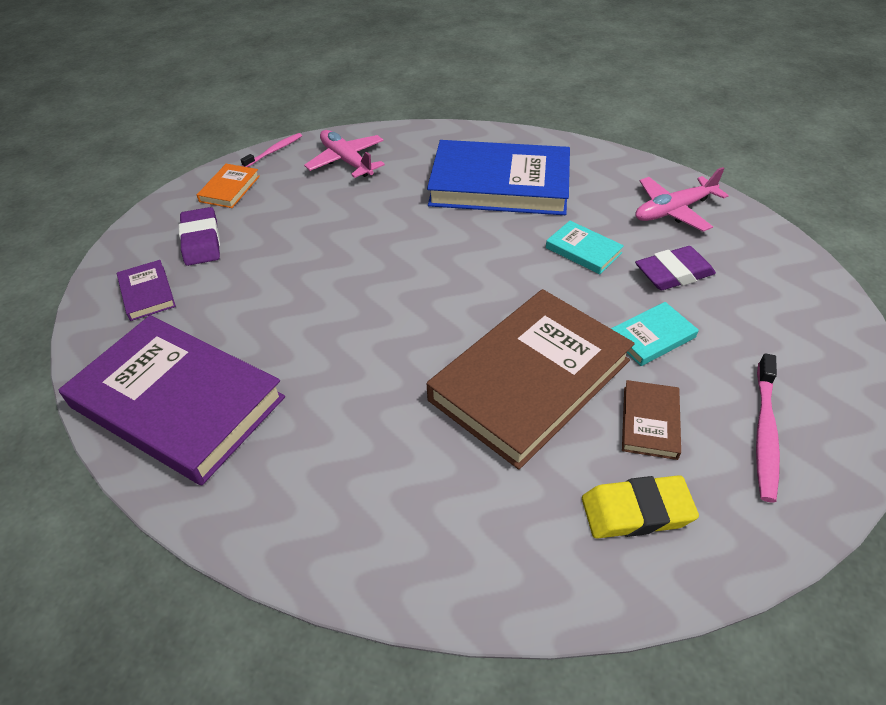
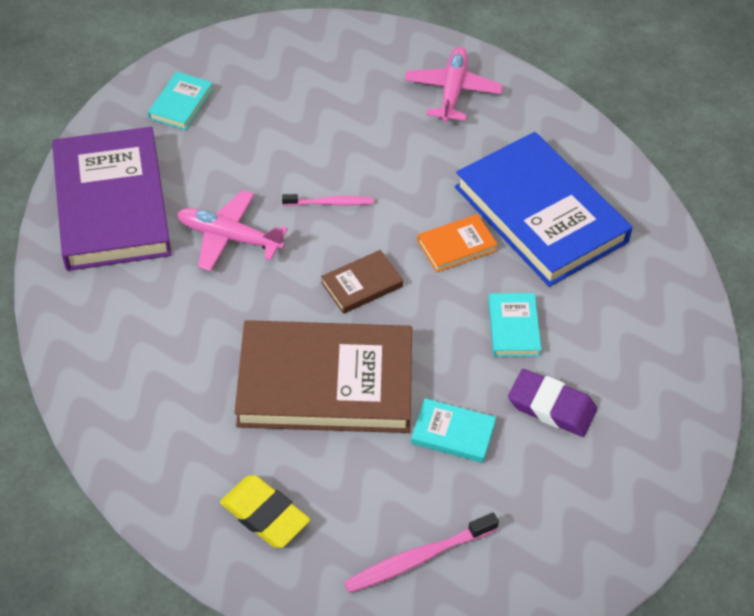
camera: 45 degrees right, 5 degrees up
purple book [117,260,176,321] -> turquoise book [148,72,213,130]
purple eraser [179,207,220,266] -> none
orange book [197,164,260,208] -> orange book moved to [417,214,498,272]
pink toothbrush [241,133,302,167] -> pink toothbrush moved to [282,194,373,206]
brown book [622,380,681,460] -> brown book moved to [321,250,403,314]
pink plane [635,167,729,231] -> pink plane moved to [177,190,288,271]

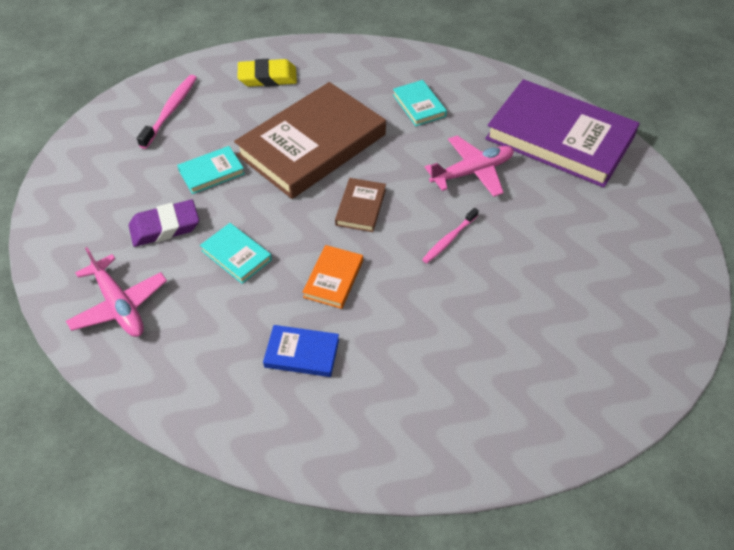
camera: 135 degrees right, 0 degrees up
turquoise book [148,72,213,130] -> turquoise book moved to [393,80,447,126]
pink plane [405,47,503,123] -> pink plane moved to [66,247,167,337]
blue book [455,132,633,287] -> blue book [263,325,339,377], size x0.43

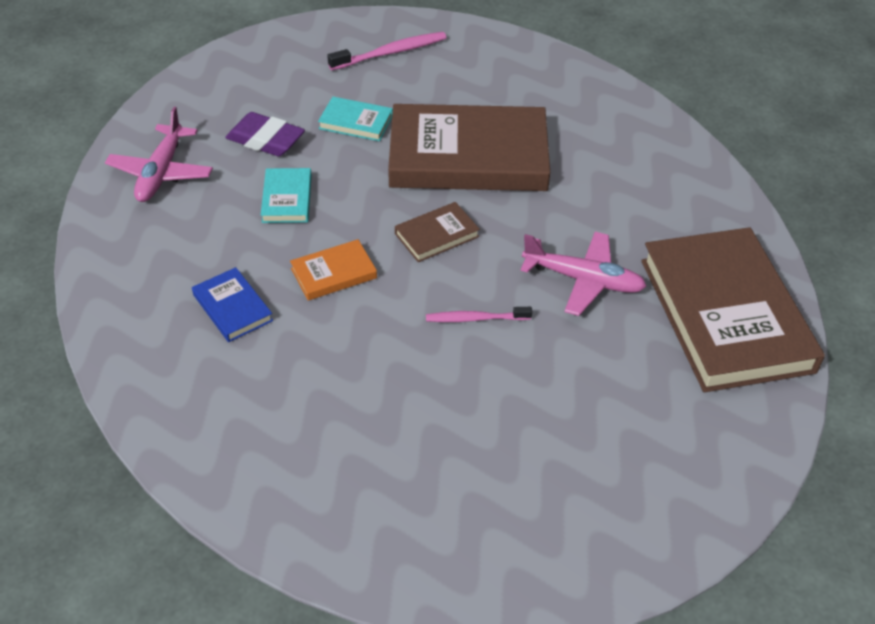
camera: 45 degrees right, 5 degrees down
yellow eraser [238,59,297,87] -> none
turquoise book [393,80,447,126] -> none
purple book [485,79,640,188] -> brown book [641,227,825,392]

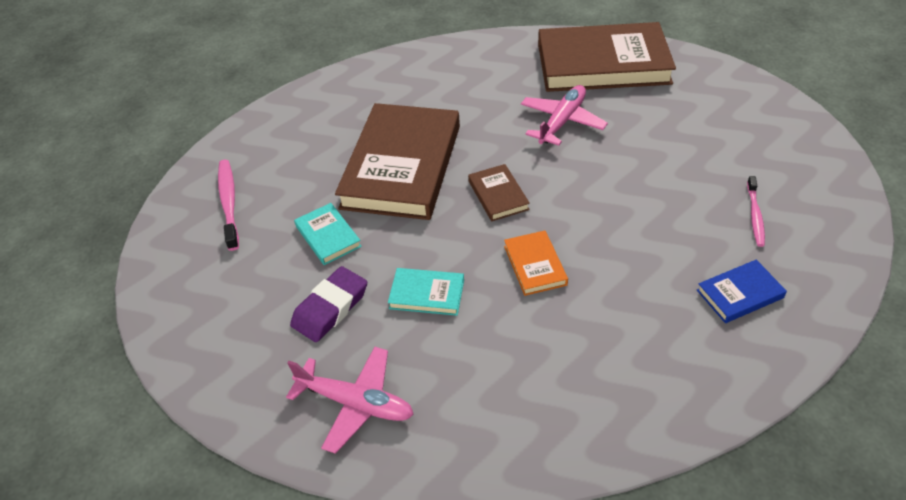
camera: 75 degrees left, 0 degrees up
blue book [192,267,273,342] -> blue book moved to [697,260,787,323]
turquoise book [318,97,393,141] -> turquoise book turned 60 degrees counterclockwise [294,203,362,265]
pink toothbrush [426,307,532,322] -> pink toothbrush moved to [747,176,765,247]

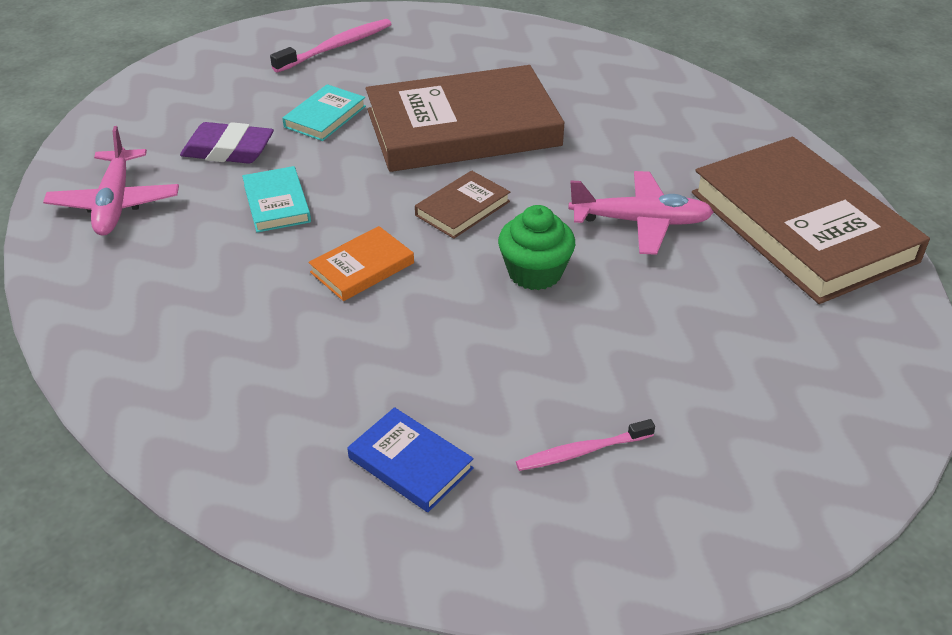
camera: 60 degrees right, 5 degrees down
none -> green cupcake [498,205,575,290]

